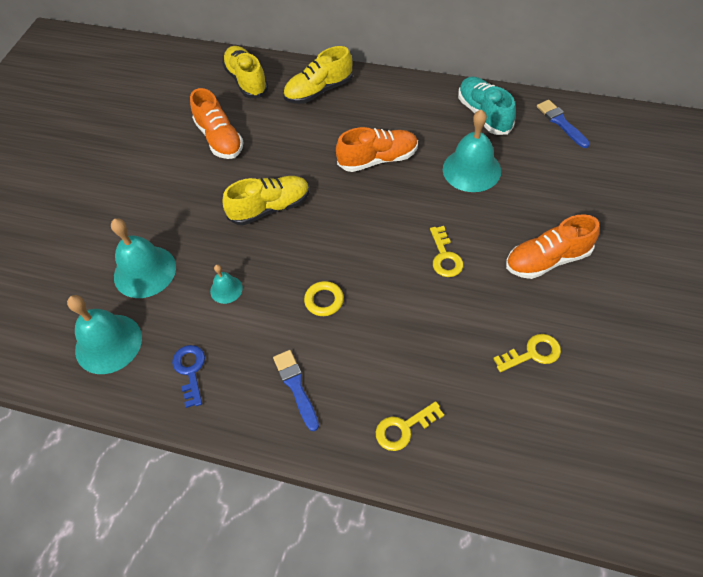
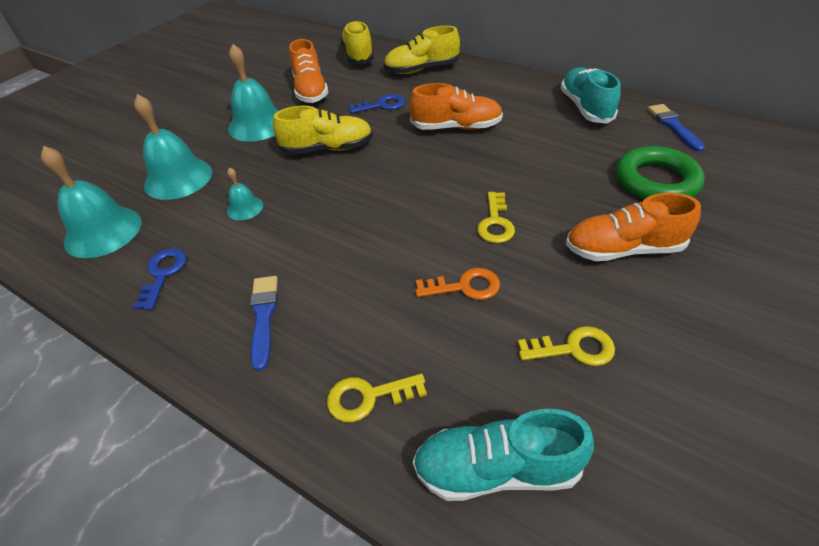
camera: 15 degrees right, 10 degrees down
yellow ring [304,281,344,316] -> none
turquoise bell [443,110,501,192] -> turquoise bell moved to [228,44,279,142]
none -> blue key [349,94,405,113]
none -> turquoise shoe [413,409,594,501]
none -> orange key [415,268,500,300]
none -> green ring [616,146,705,199]

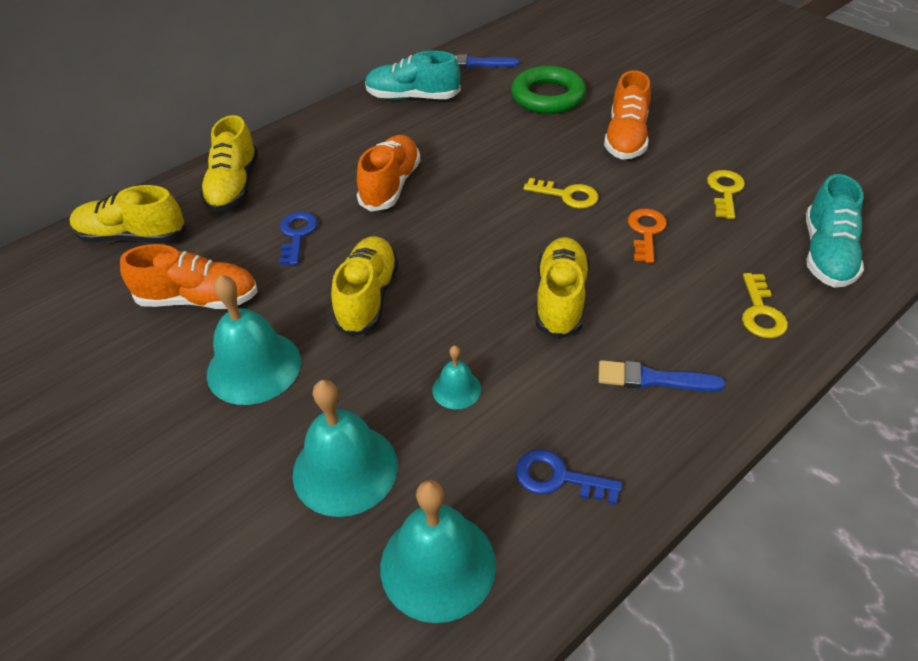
camera: 75 degrees left, 0 degrees up
none -> yellow shoe [536,237,590,339]

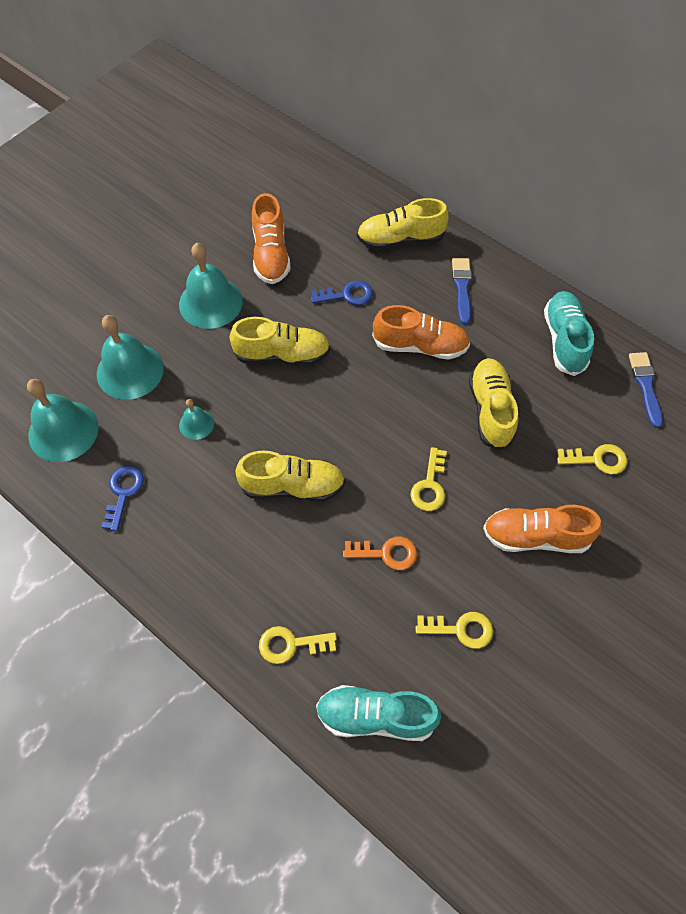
camera: 80 degrees right, 15 degrees up
yellow shoe [69,185,186,243] -> yellow shoe moved to [469,358,518,450]
green ring [511,66,586,114] -> yellow key [557,444,627,474]
blue brush [598,360,725,392] -> blue brush moved to [452,258,472,325]

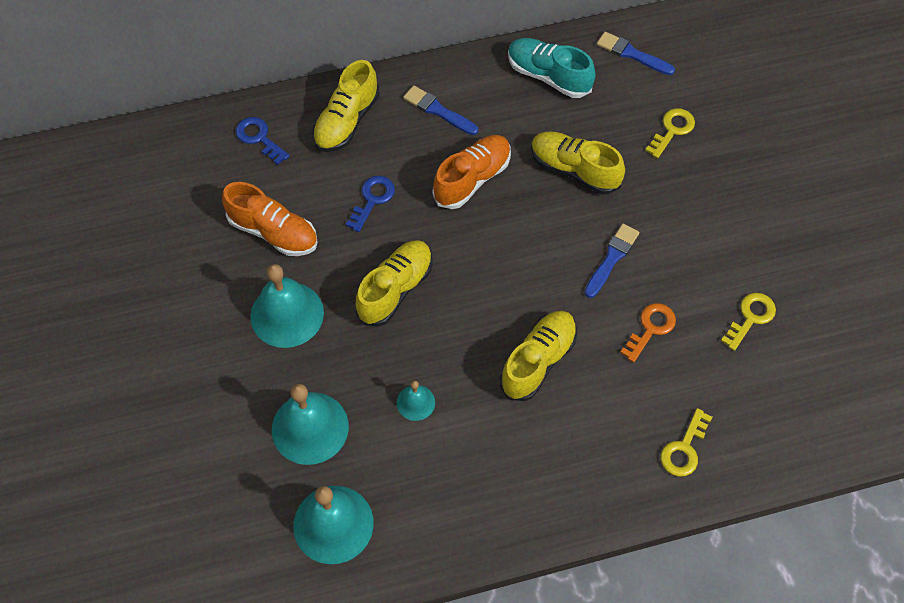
camera: 55 degrees left, 0 degrees up
blue key [101,466,144,531] -> blue key moved to [236,117,290,165]
turquoise shoe [316,685,441,741] -> none
yellow key [410,447,447,511] -> blue brush [585,224,639,298]
orange shoe [483,505,602,553] -> none

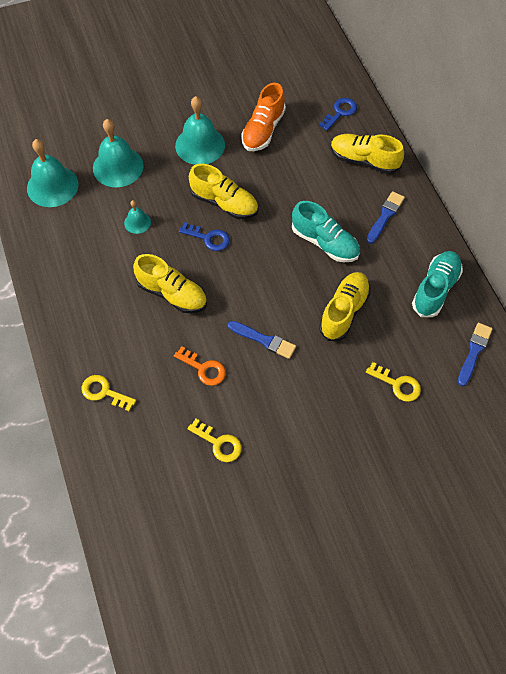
camera: 85 degrees right, 0 degrees up
blue key [345,176,395,232] -> blue key moved to [179,222,230,251]
orange shoe [432,135,511,209] -> turquoise shoe [292,201,360,262]

